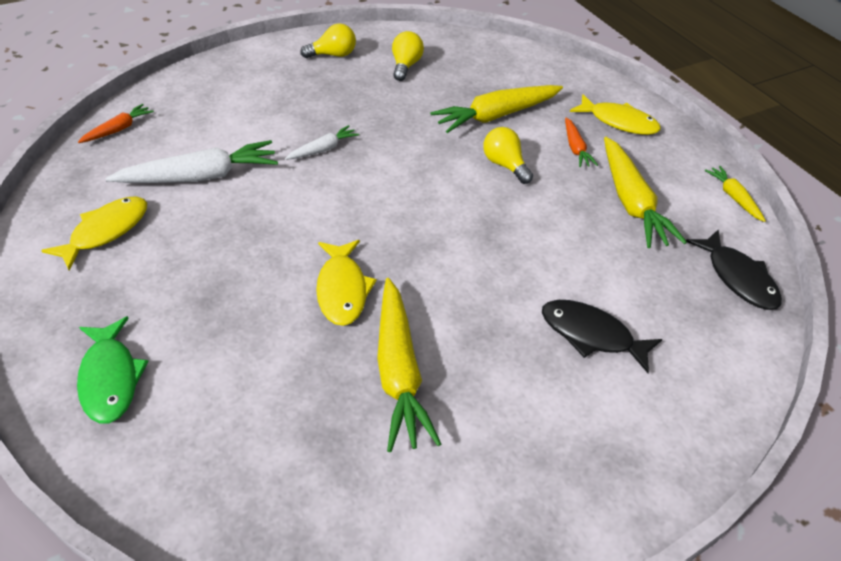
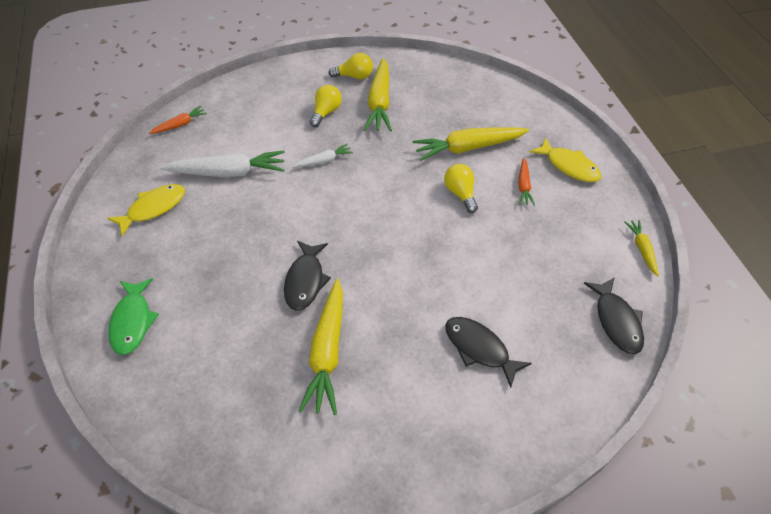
camera: 15 degrees right, 5 degrees up
yellow fish [316,240,377,326] -> black fish [284,241,331,311]
yellow light bulb [392,31,424,81] -> yellow light bulb moved to [310,85,342,127]
yellow carrot [604,137,687,248] -> yellow carrot moved to [364,58,392,131]

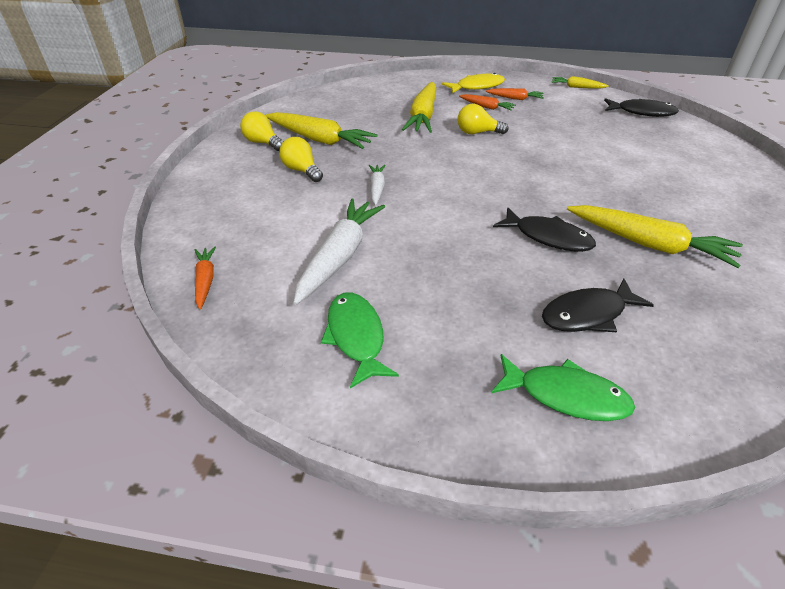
camera: 65 degrees left, 10 degrees down
yellow fish [107,184,185,236] -> green fish [321,293,399,388]
yellow light bulb [328,53,373,79] -> yellow light bulb turned 75 degrees counterclockwise [240,111,284,151]
black fish [445,317,532,388] -> black fish moved to [542,279,654,332]
none -> orange carrot [486,88,543,100]

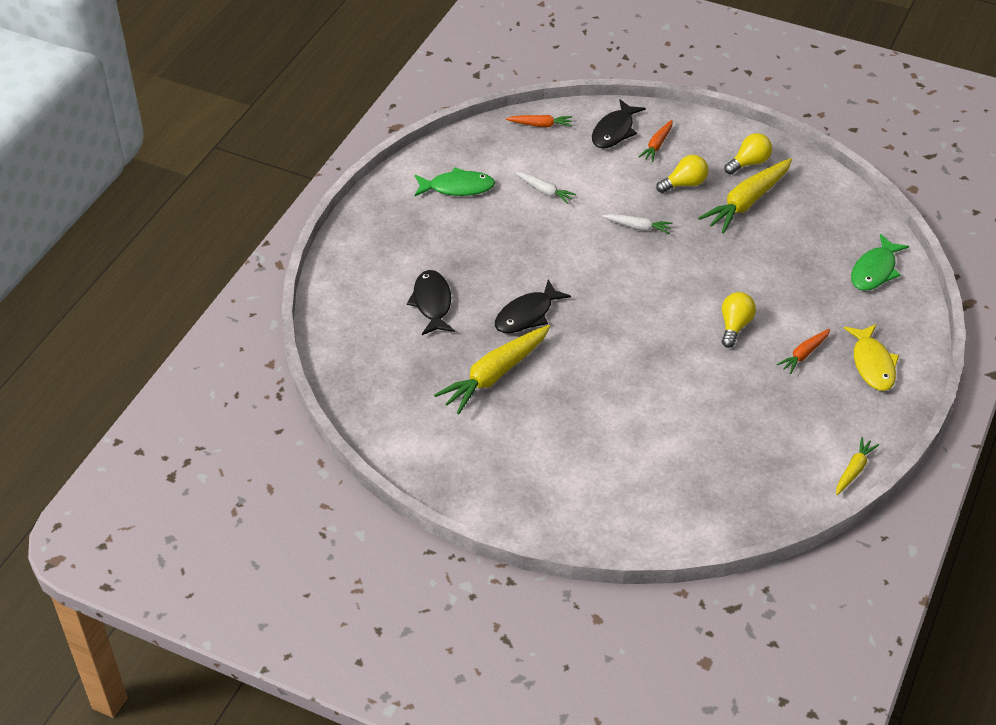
camera: 105 degrees right, 5 degrees up
white carrot [293,199,385,305] -> white carrot [515,172,576,204], size x0.52
yellow carrot [402,82,436,133] -> none
orange carrot [486,88,543,100] -> orange carrot moved to [639,120,672,162]
green fish [491,354,635,421] -> green fish moved to [851,234,909,291]
black fish [604,98,679,117] -> black fish moved to [592,99,646,148]

